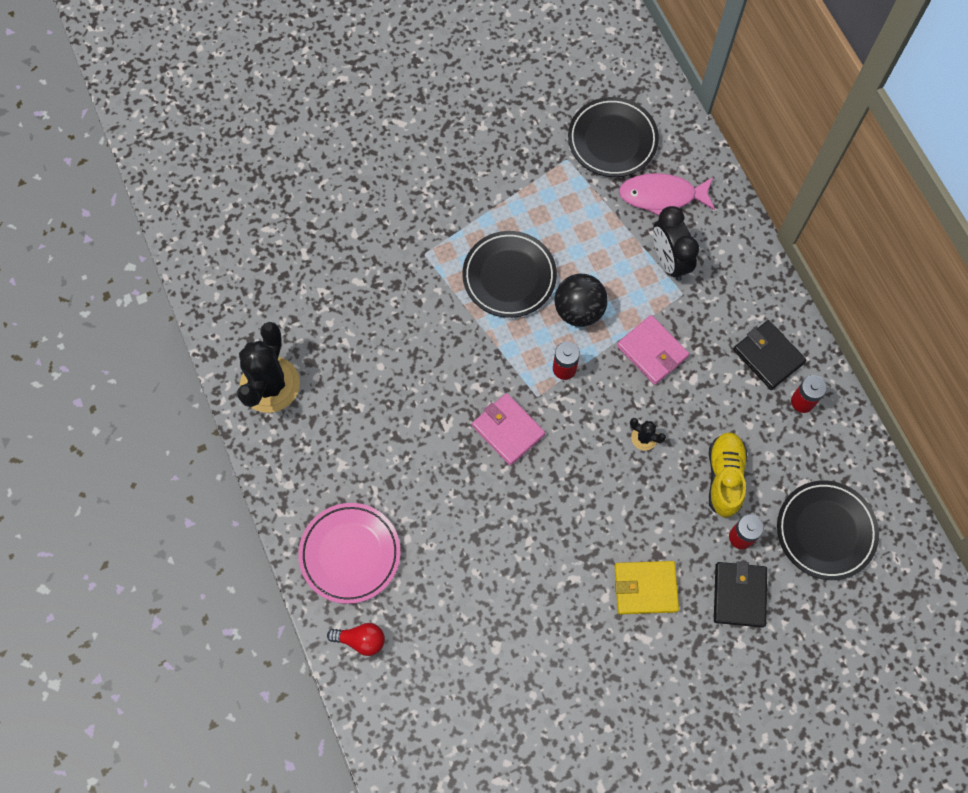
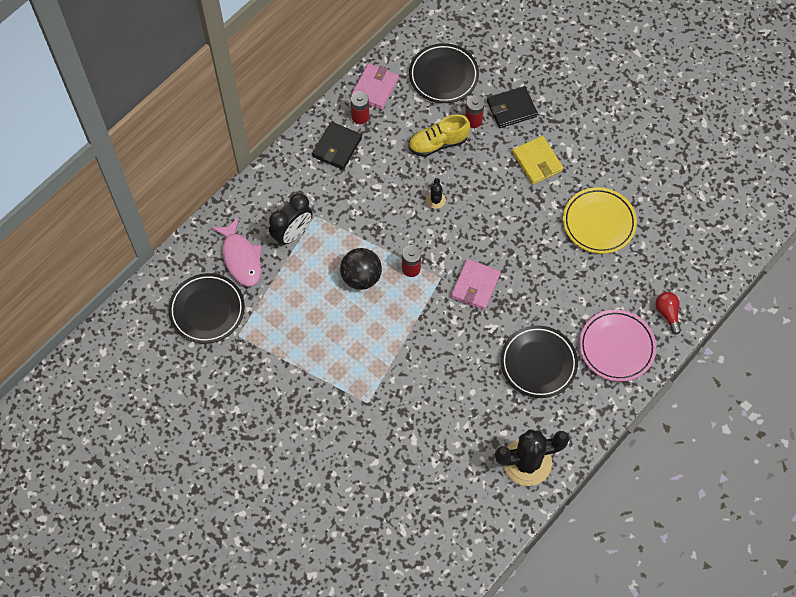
camera: 115 degrees left, 5 degrees down
black plate [462,231,557,318] -> black plate moved to [501,325,578,398]
pink wallet [617,315,689,385] -> pink wallet moved to [351,63,399,110]
none -> yellow plate [563,187,637,254]

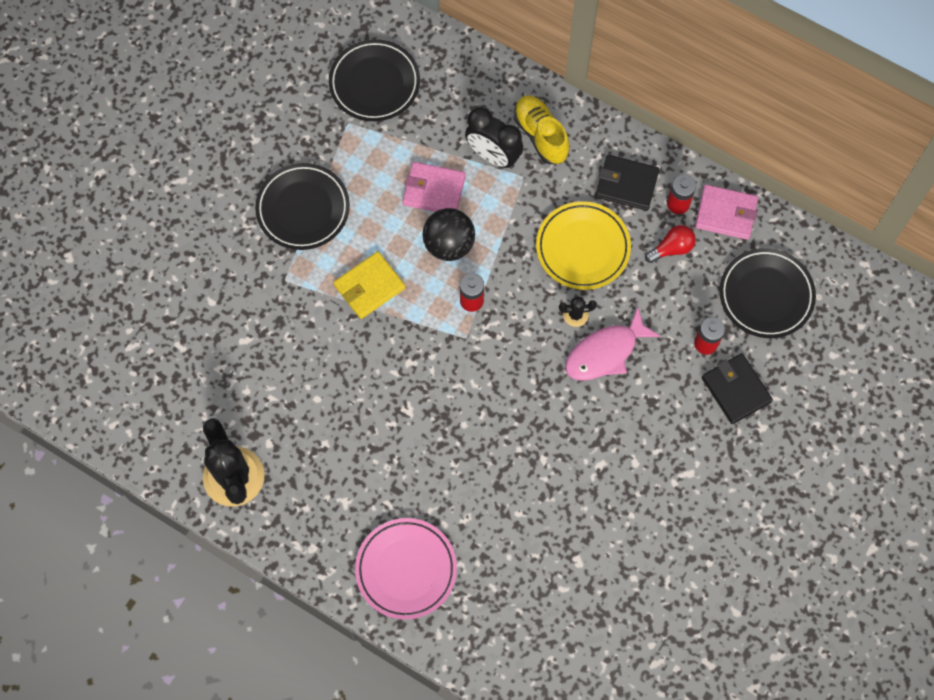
camera: 80 degrees right, 5 degrees up
pink fish [211,217,262,287] -> pink fish moved to [565,307,660,381]
yellow shoe [408,114,470,157] -> yellow shoe moved to [514,95,569,164]
pink wallet [451,259,501,310] -> pink wallet moved to [403,162,466,212]
black plate [501,325,578,398] -> black plate moved to [255,163,350,250]
yellow wallet [512,136,563,184] -> yellow wallet moved to [334,251,405,319]
yellow plate [563,187,637,254] -> yellow plate moved to [536,201,631,290]
red light bulb [656,292,681,335] -> red light bulb moved to [645,225,696,263]

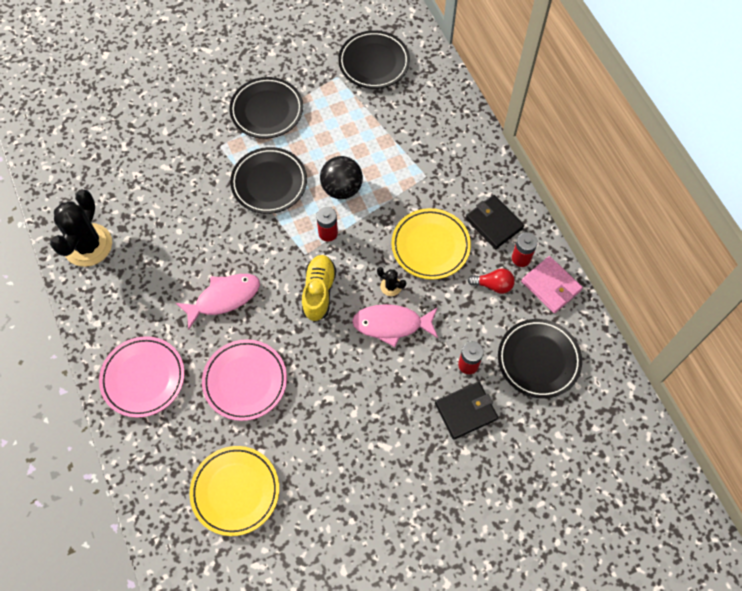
camera: 35 degrees right, 5 degrees down
yellow wallet [334,251,405,319] -> black plate [230,147,307,214]
pink wallet [403,162,466,212] -> none
black clock [465,107,523,169] -> none
yellow shoe [514,95,569,164] -> yellow shoe moved to [302,255,336,321]
black wallet [702,353,773,424] -> black wallet turned 60 degrees clockwise [435,382,498,440]
none -> pink fish [176,274,260,330]
none -> yellow plate [190,446,279,536]
none -> pink plate [202,339,287,421]

